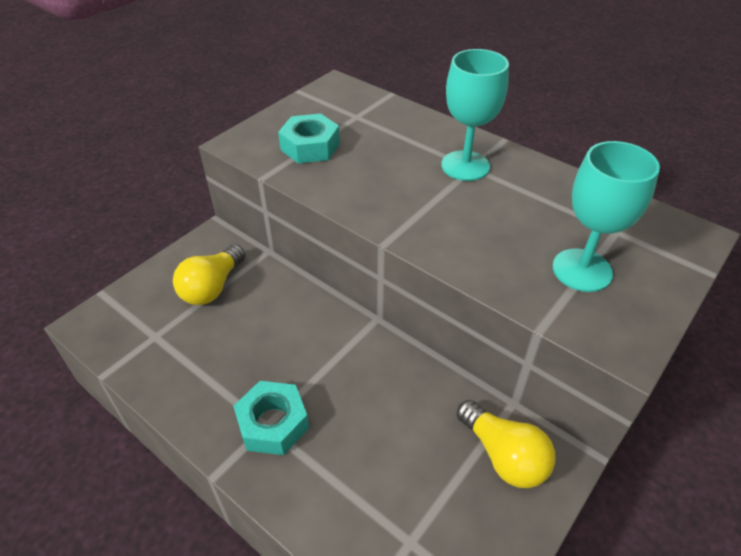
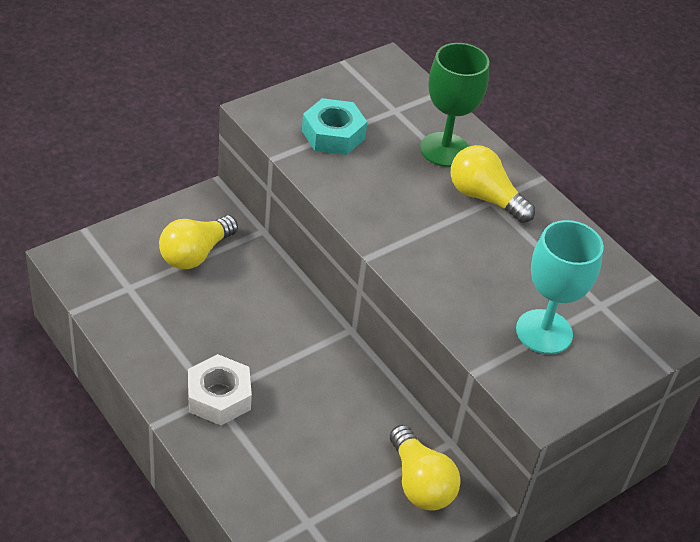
camera: 10 degrees right, 0 degrees up
turquoise nut [233,381,309,455] -> white nut [188,354,252,425]
turquoise goblet [441,49,509,181] -> yellow light bulb [451,145,535,223]
none -> green goblet [420,43,489,167]

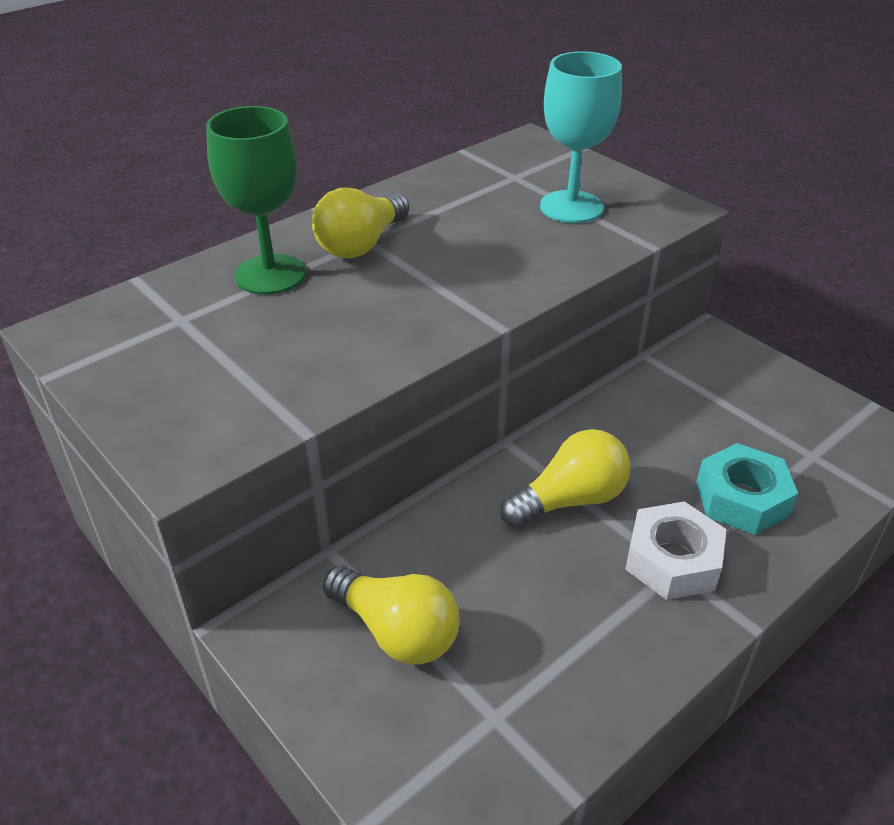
camera: 90 degrees left, 5 degrees down
turquoise nut [302,98,367,155] -> turquoise nut moved to [696,443,798,535]
yellow light bulb [390,425,461,511] -> yellow light bulb moved to [500,429,631,528]

